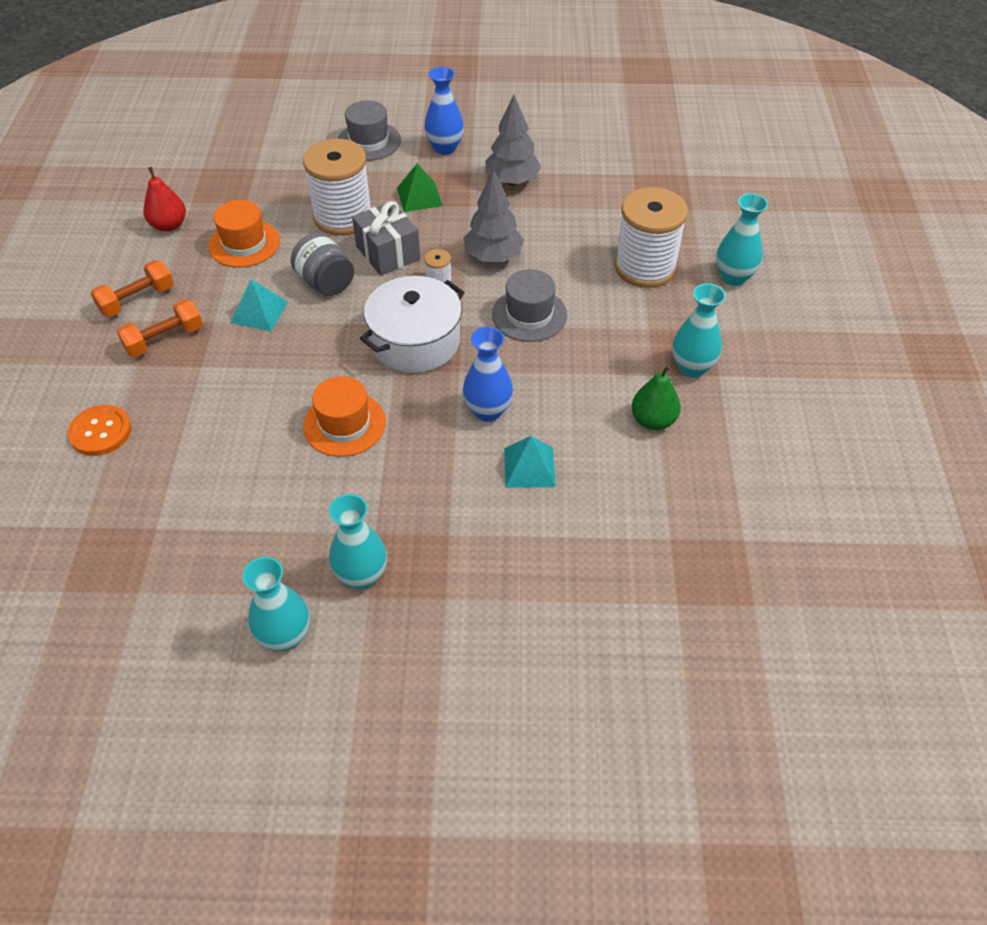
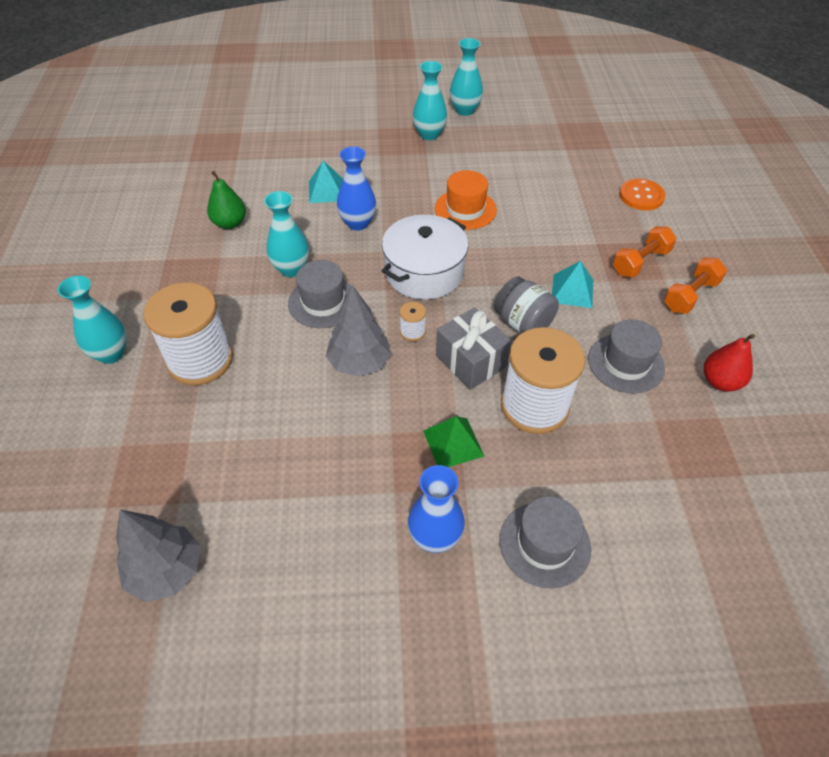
camera: 175 degrees right, 0 degrees up
orange hat [208,200,280,267] -> grey hat [588,319,665,394]
grey tree [485,95,542,185] -> grey tree moved to [116,509,200,602]
turquoise vase [672,283,726,378] -> turquoise vase moved to [264,191,309,277]

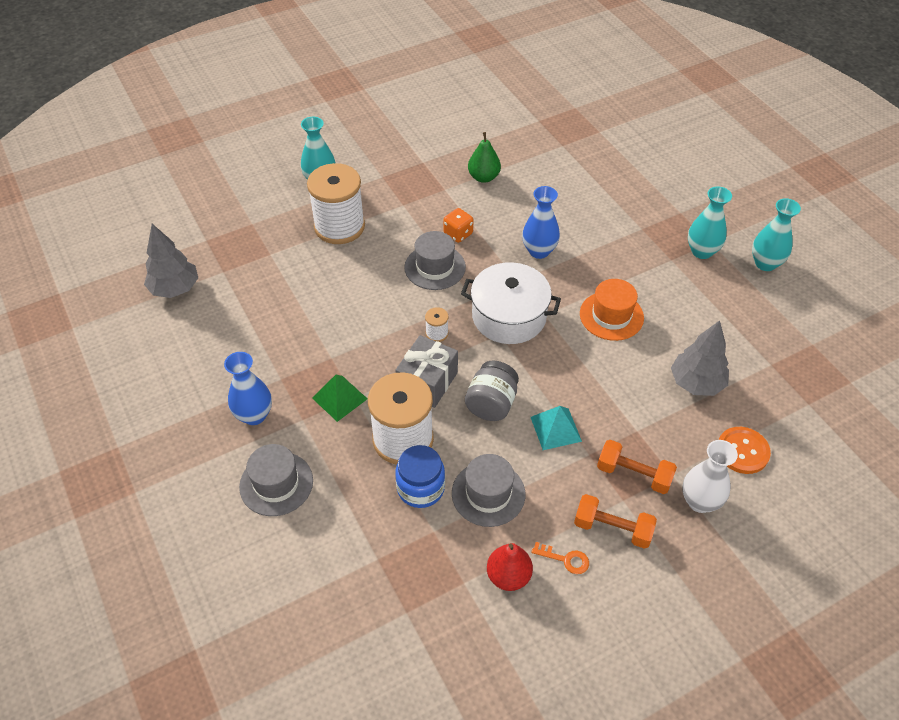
camera: 65 degrees right, 0 degrees up
turquoise vase [264,191,309,277] -> orange dice [443,208,473,243]
turquoise pyramid [309,161,343,203] -> none
grey tree [326,285,391,377] -> grey tree moved to [671,320,729,396]
none -> blue jar [395,445,445,508]
none -> orange key [531,542,589,574]
none -> white vase [682,440,738,513]

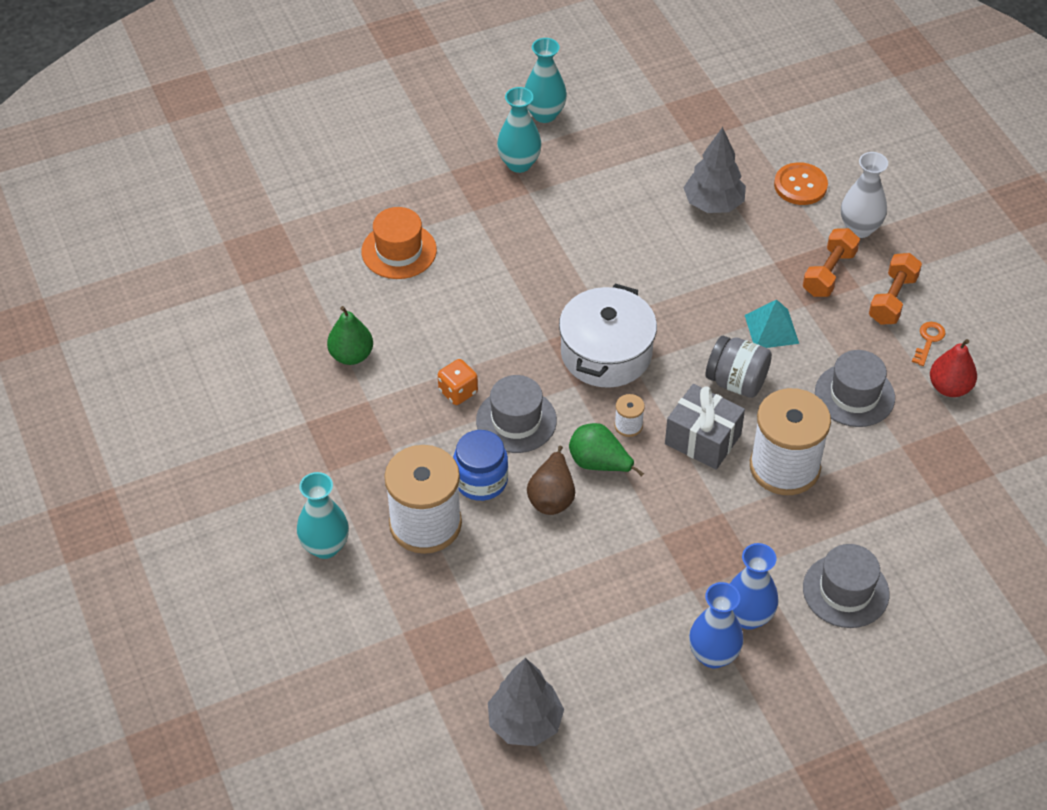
camera: 85 degrees left, 0 degrees up
green pyramid [312,375,368,422] -> none
blue jar [395,445,445,508] -> blue jar moved to [453,430,508,501]
blue vase [522,186,560,259] -> blue vase moved to [689,582,744,668]
orange hat [580,279,644,341] -> orange hat moved to [362,207,437,279]
none -> brown pear [527,446,575,515]
none -> green pear [569,423,644,477]

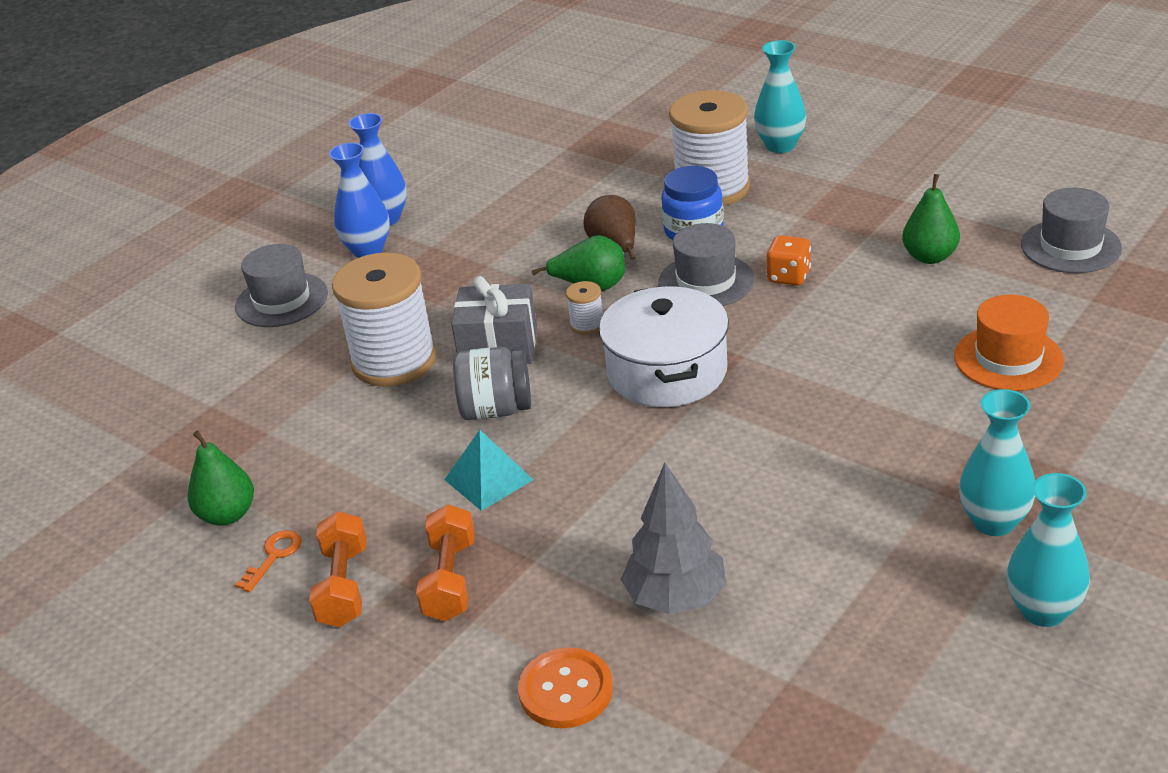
camera: 155 degrees right, 15 degrees down
grey tree [488,658,564,746] -> none
grey hat [815,350,895,427] -> grey hat moved to [1021,188,1122,273]
white vase [841,152,888,238] -> none
orange key [912,322,946,366] -> orange key turned 150 degrees counterclockwise [235,530,302,592]
red pear [930,339,977,397] -> green pear [187,430,254,526]

